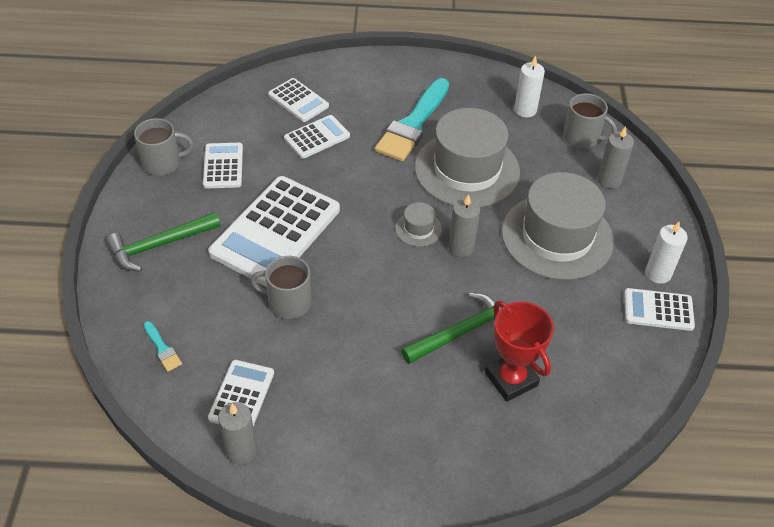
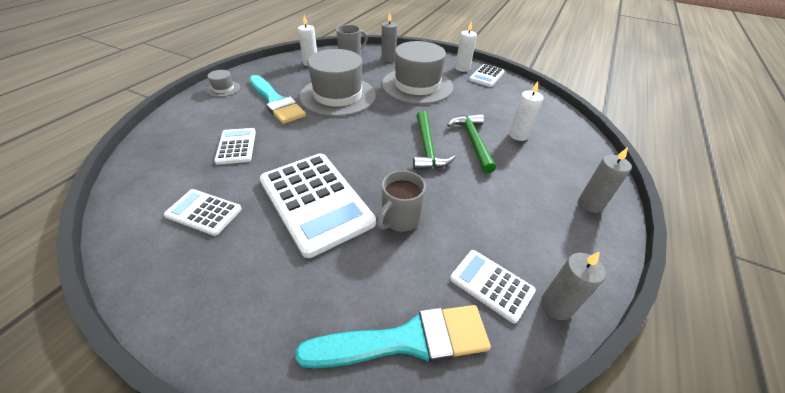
camera: 65 degrees left, 5 degrees down
green hammer [106,212,220,272] -> green hammer moved to [413,111,456,170]
grey mug [134,118,193,176] -> none
turquoise brush [144,321,182,372] -> turquoise brush [295,305,491,368], size x2.38
white calculator [268,78,329,122] -> none
grey hat [395,202,442,247] -> grey hat moved to [207,70,240,97]
grey candle [448,194,480,257] -> grey candle moved to [578,147,632,213]
red trophy [485,301,554,402] -> white candle [509,81,544,141]

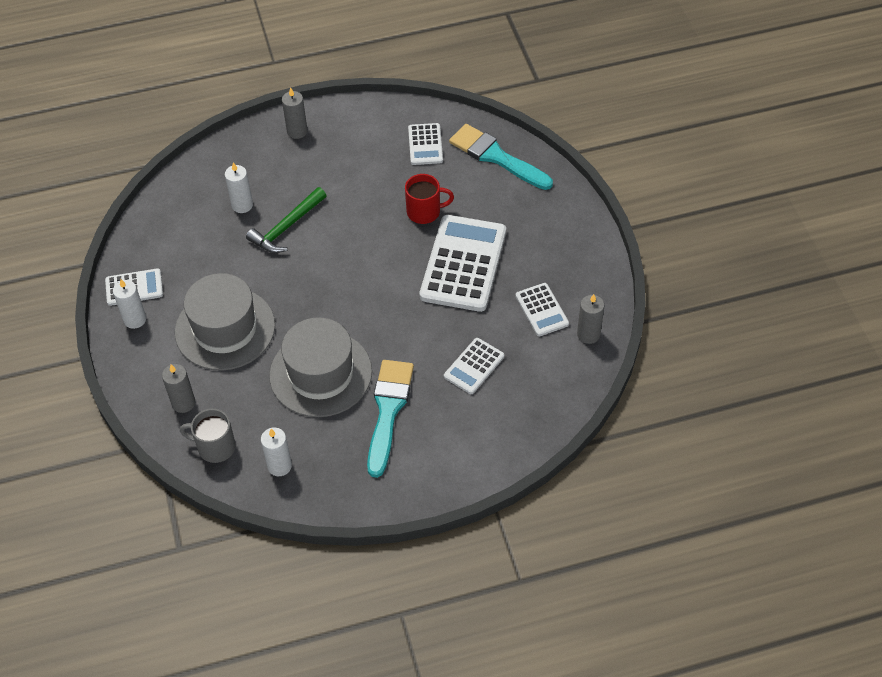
camera: 130 degrees left, 10 degrees up
grey hat [207,70,240,97] -> none
grey mug [377,170,426,232] -> red mug [405,174,454,224]
green hammer [413,111,456,170] -> none
grey candle [541,252,606,320] -> grey candle moved to [577,294,605,344]

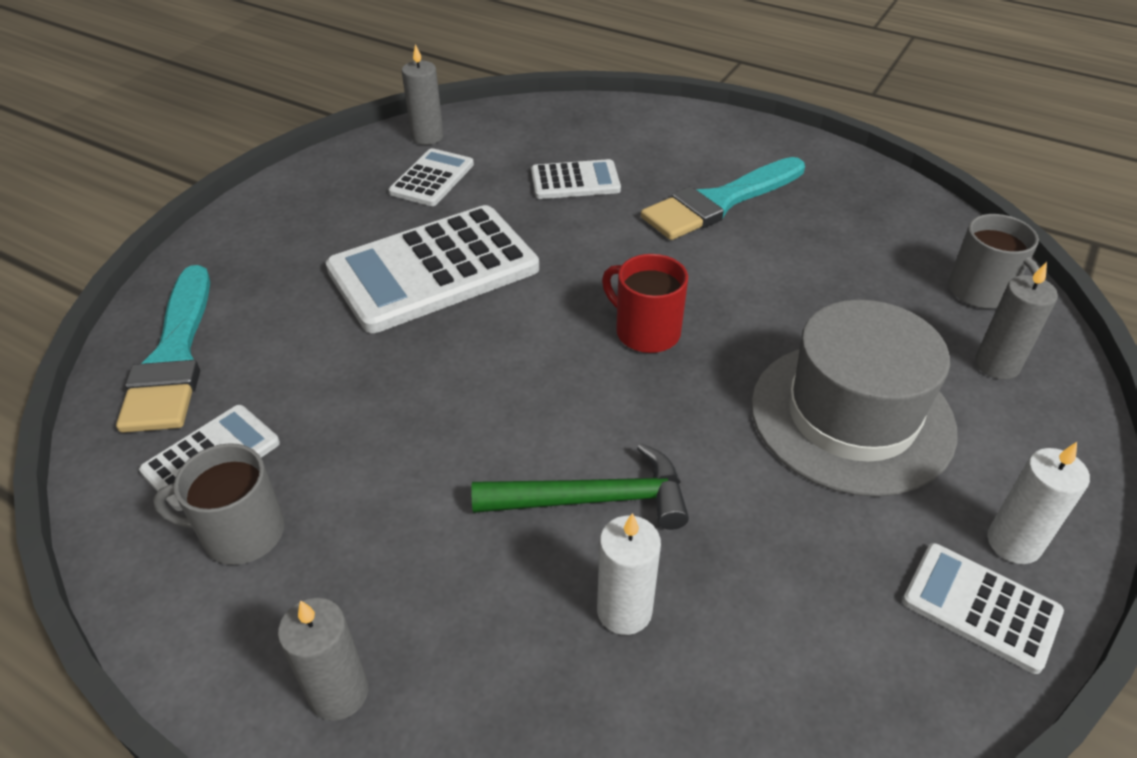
camera: 135 degrees left, 10 degrees down
white candle [261,428,292,476] -> none
grey hat [269,317,372,417] -> none
red mug [405,174,454,224] -> red mug moved to [602,254,688,353]
none -> grey mug [153,443,285,565]

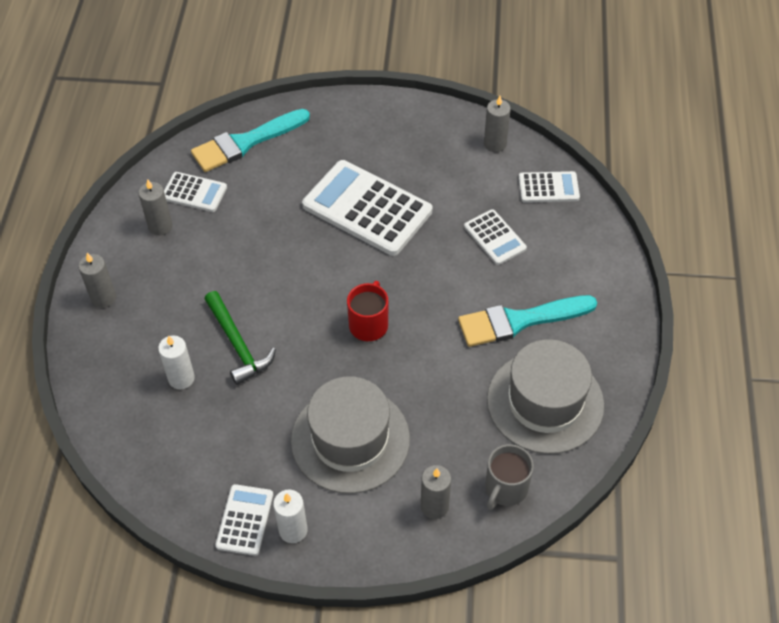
camera: 65 degrees right, 10 degrees up
grey mug [153,443,285,565] -> grey candle [139,179,172,235]
white calculator [389,148,474,206] -> white calculator moved to [519,171,580,203]
turquoise brush [641,157,805,240] -> turquoise brush turned 45 degrees counterclockwise [458,295,597,347]
none -> grey hat [487,339,604,454]

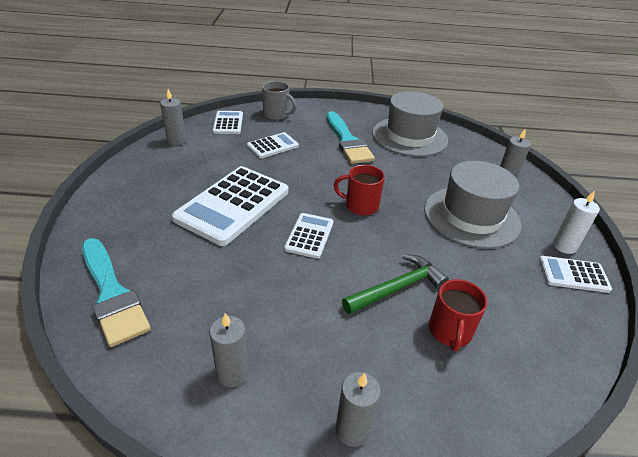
camera: 95 degrees left, 15 degrees down
white candle [158,335,195,390] -> red mug [429,279,487,352]
white calculator [164,172,227,212] -> white calculator moved to [284,213,333,259]
grey mug [485,444,534,510] -> grey mug moved to [262,81,297,120]

